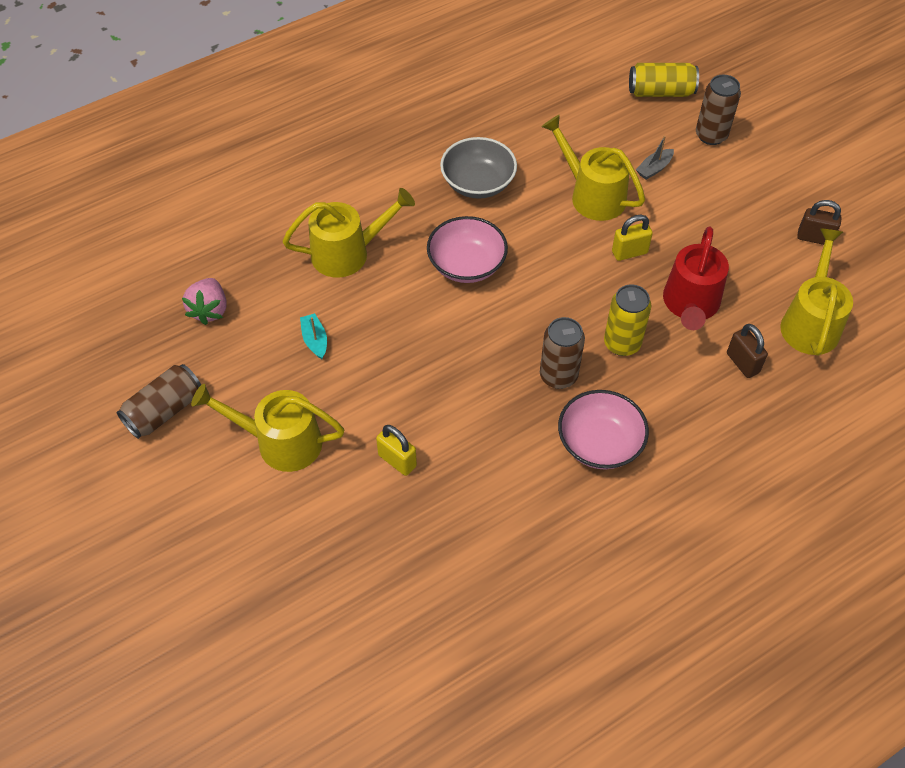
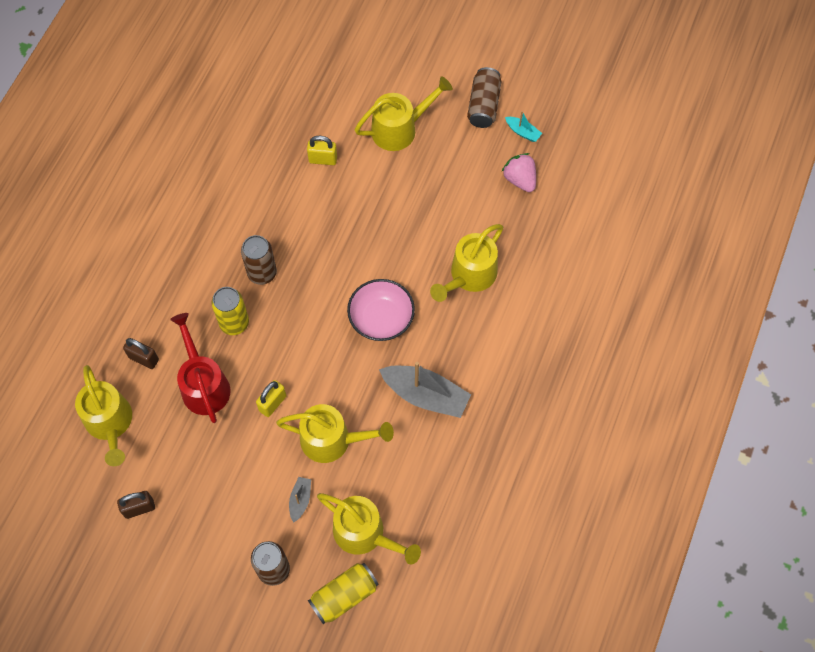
camera: 145 degrees right, 10 degrees up
turquoise boat [300,313,327,359] -> turquoise boat moved to [505,111,542,142]
grey bowl [440,137,517,199] -> grey boat [379,362,471,418]
pink bowl [558,390,649,469] -> none
none -> yellow watering can [317,493,421,564]

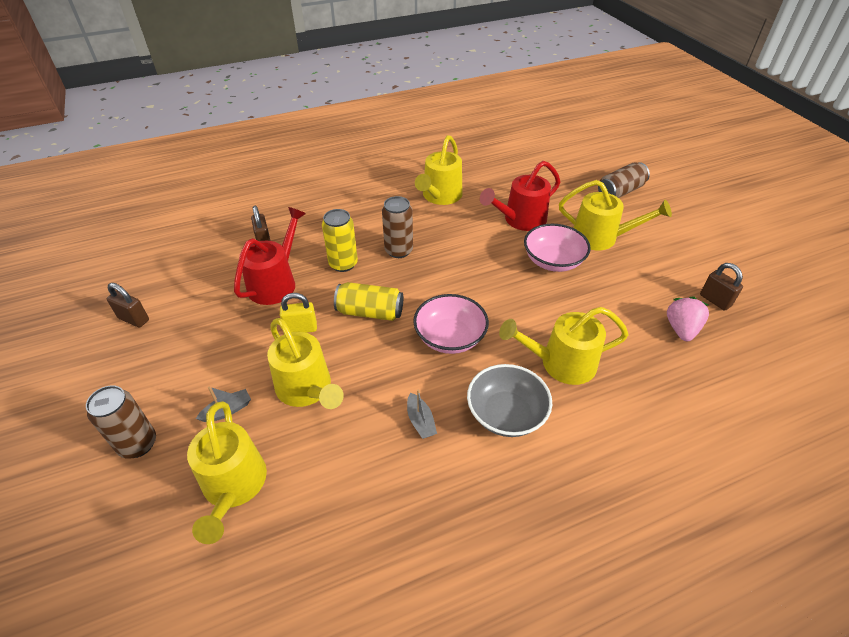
camera: 45 degrees right, 20 degrees down
yellow watering can [75,365,132,466] -> yellow watering can moved to [415,135,462,205]
yellow padlock [307,136,337,165] -> red watering can [480,161,560,231]
yellow can [308,563,379,624] -> yellow can moved to [334,282,403,321]
grey boat [379,362,471,418] -> grey boat [407,390,437,439], size x0.48
brown can [467,67,502,128] -> brown can moved to [598,162,650,198]
turquoise boat [505,111,542,142] -> brown padlock [700,263,743,311]
none -> grey bowl [467,364,552,437]
none -> pink bowl [524,224,591,272]

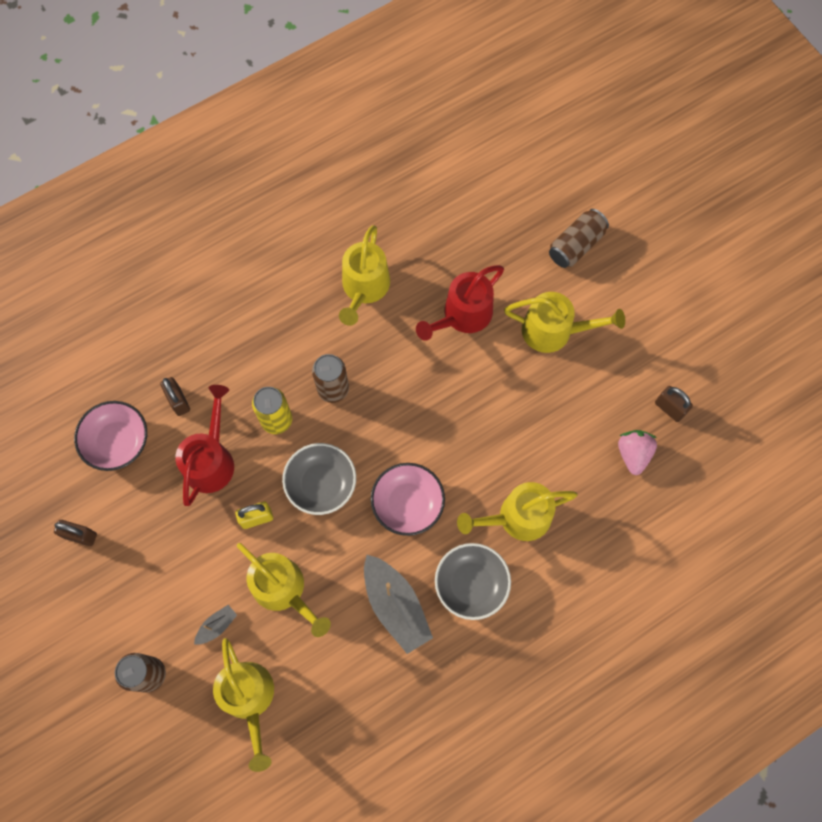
camera: 10 degrees left, 25 degrees up
yellow can [334,282,403,321] -> grey bowl [282,443,356,515]
grey boat [407,390,437,439] -> grey boat [364,555,433,654], size x2.10
pink bowl [524,224,591,272] -> pink bowl moved to [74,401,147,471]

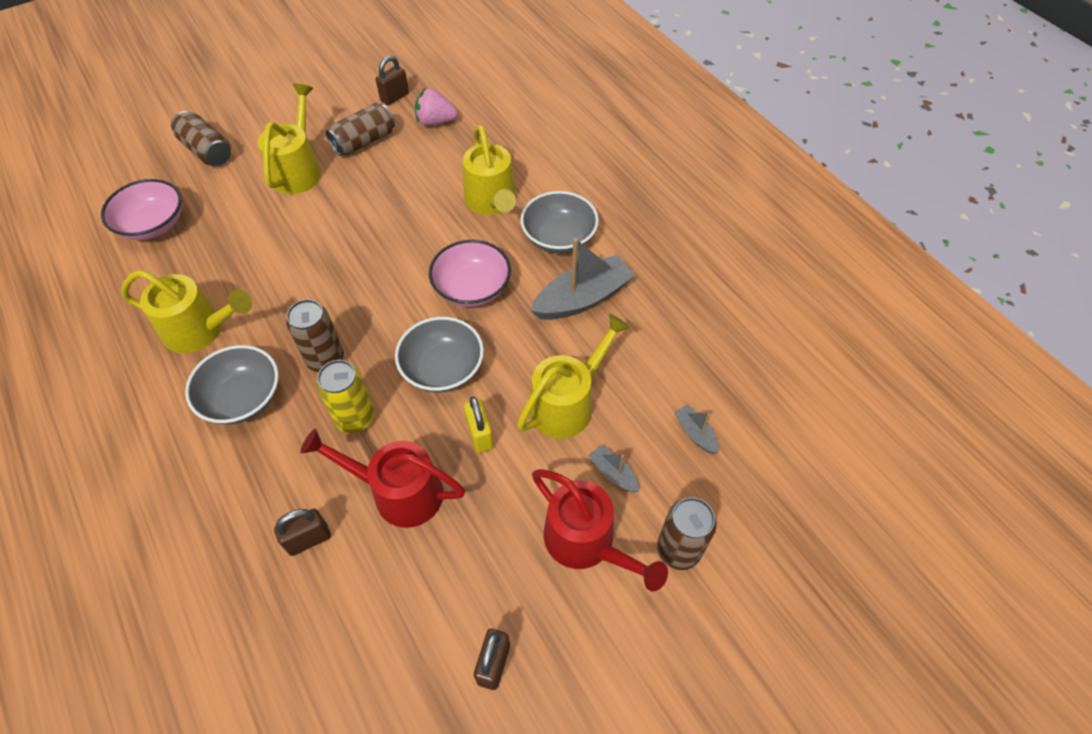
camera: 90 degrees left, 15 degrees down
pink bowl [74,401,147,471] -> pink bowl moved to [101,179,182,240]
yellow watering can [213,638,274,772] -> grey boat [674,404,719,454]
red watering can [416,265,504,341] -> red watering can moved to [532,469,668,592]
none -> grey bowl [185,345,279,424]
none -> brown can [326,103,395,156]

